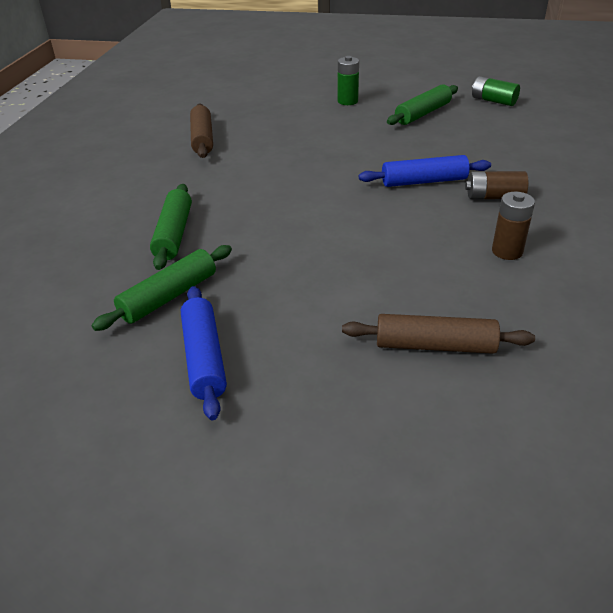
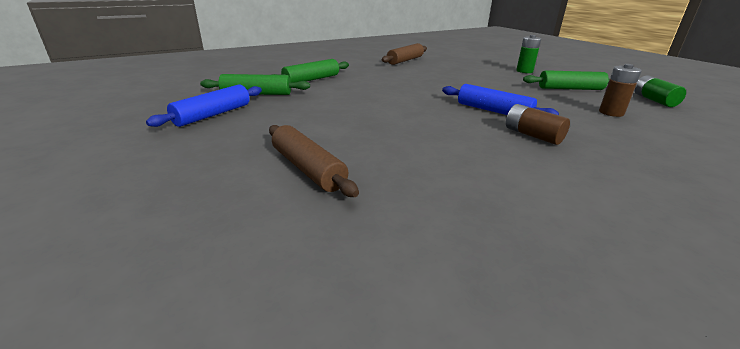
camera: 45 degrees right, 10 degrees down
brown battery [492,192,535,260] -> brown battery moved to [599,64,642,117]

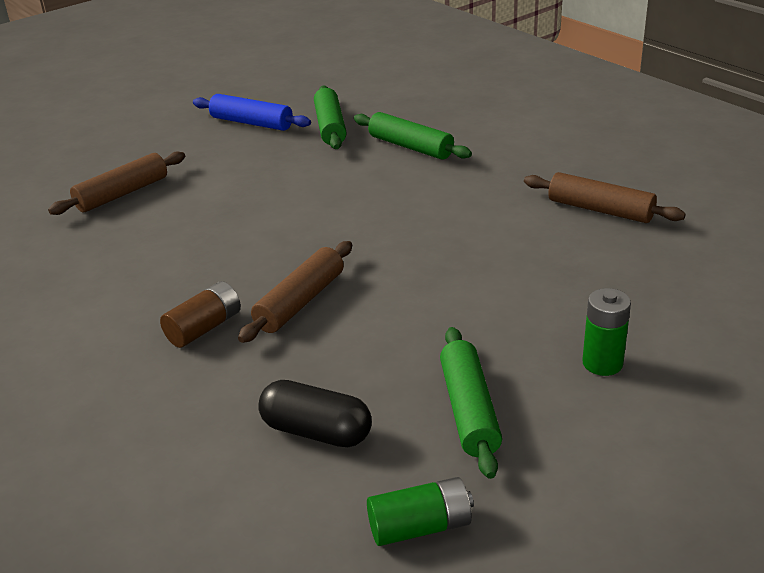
camera: 85 degrees right, 5 degrees up
blue rolling pin [442,84,559,115] -> brown rolling pin [238,241,352,343]
brown battery [599,64,642,117] -> black capsule [258,380,372,447]

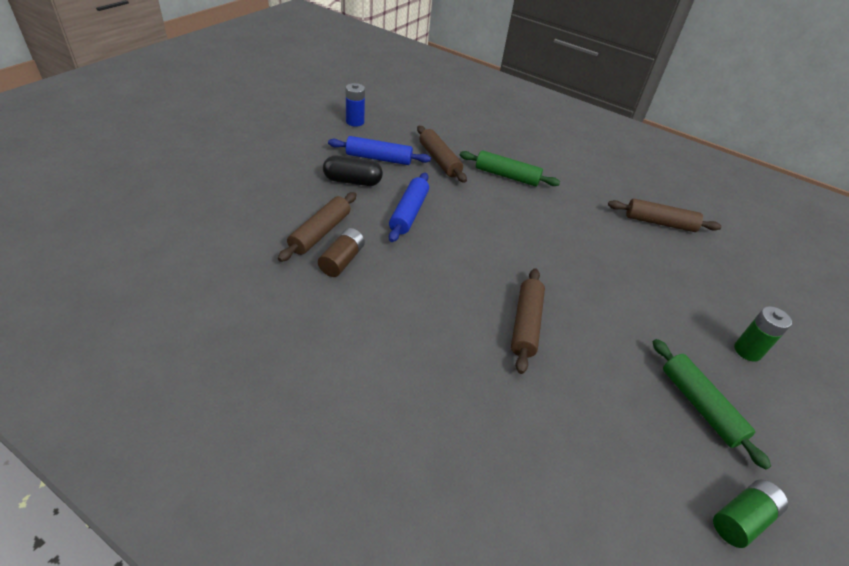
camera: 25 degrees left, 10 degrees up
brown battery [160,281,241,348] -> brown battery moved to [318,228,365,277]
black capsule [258,380,372,447] -> black capsule moved to [323,155,383,186]
green rolling pin [314,86,347,149] -> brown rolling pin [417,126,467,183]
none -> blue battery [346,83,365,127]
none -> blue rolling pin [389,173,429,242]

